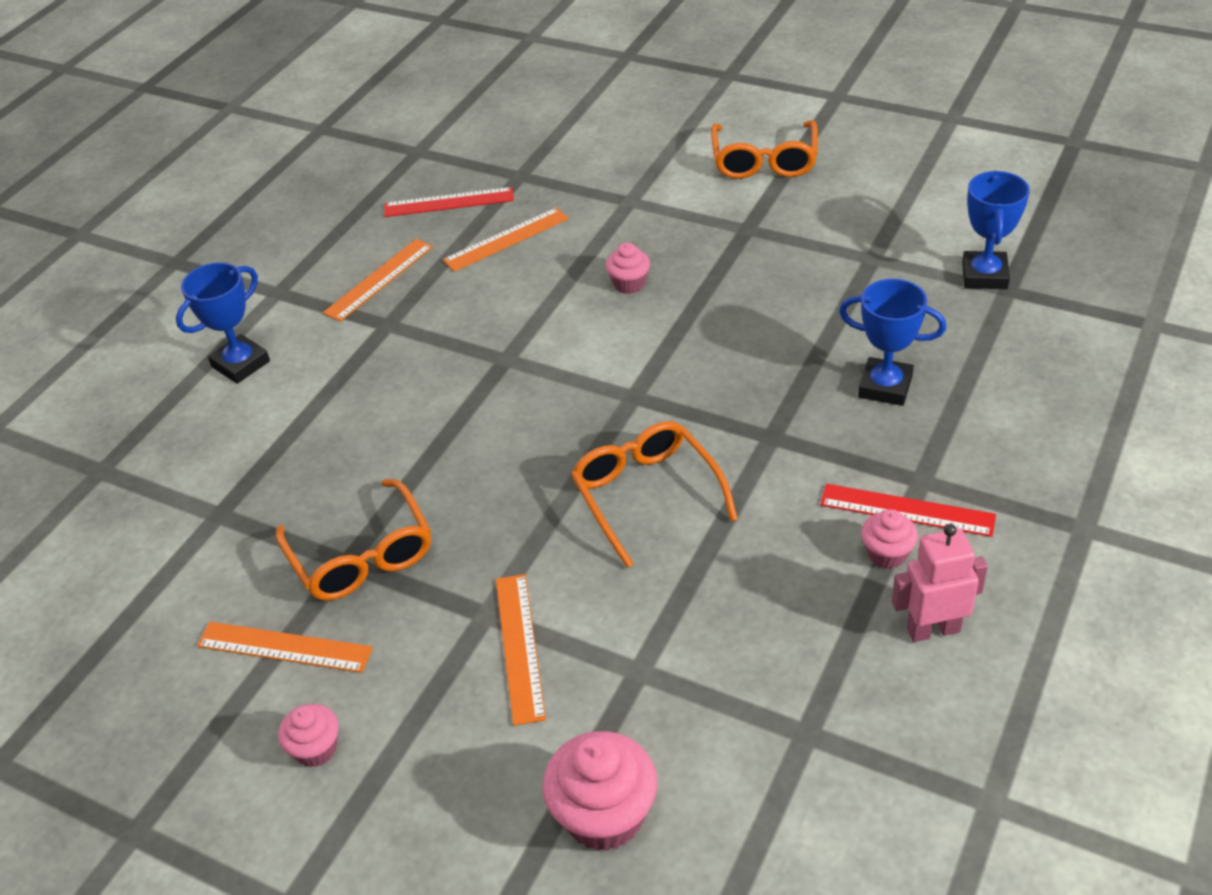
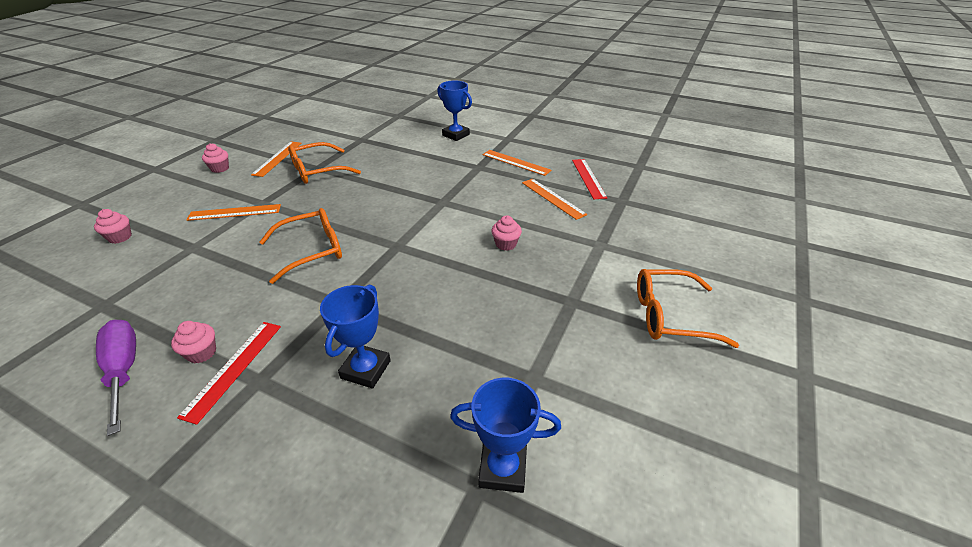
camera: 85 degrees right, 5 degrees down
pink cupcake [542,731,657,851] -> pink cupcake [94,209,132,244], size x0.57
pink robot [892,524,988,642] -> purple screwdriver [96,320,136,436]

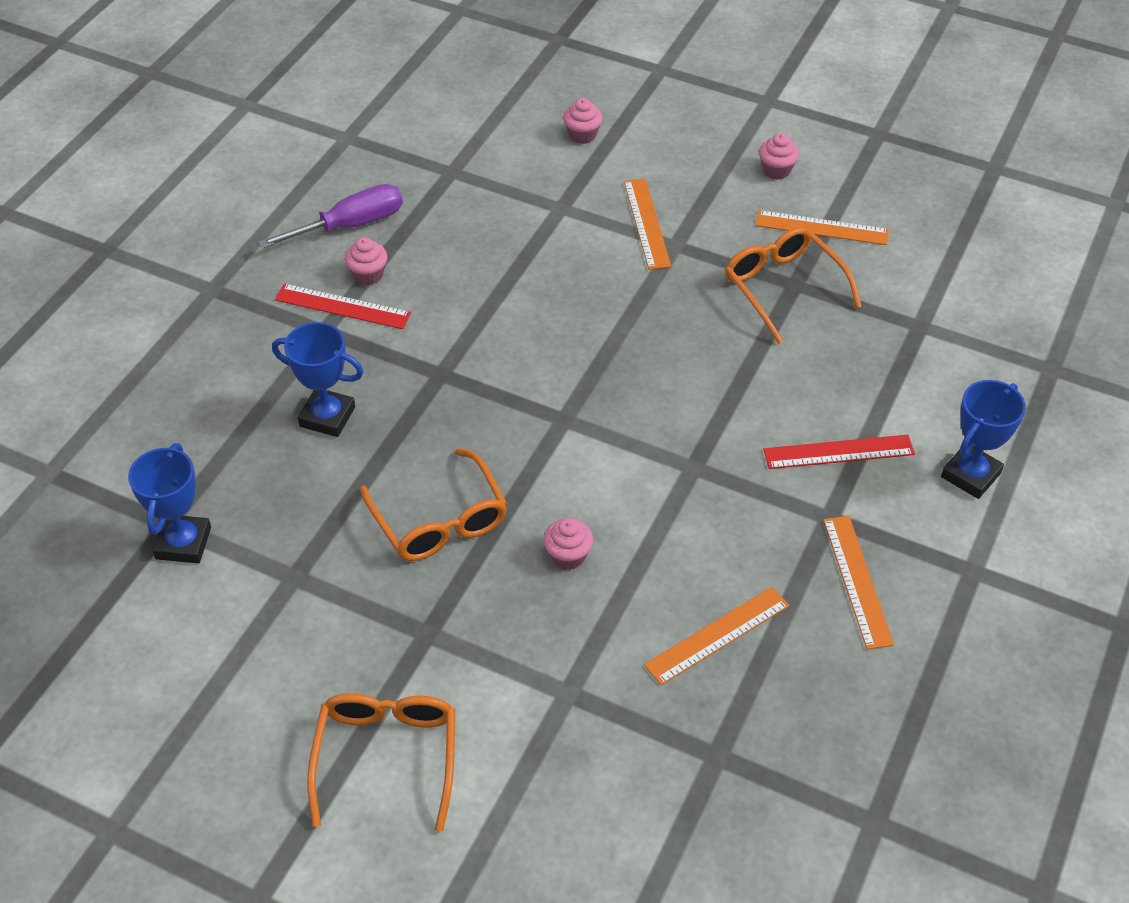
camera: 90 degrees right, 10 degrees up
orange glasses [259,208,342,284] -> orange glasses moved to [360,448,508,561]
orange ruler [483,150,552,176] -> orange ruler turned 45 degrees counterclockwise [823,516,894,650]
red ruler [572,159,607,199] -> red ruler moved to [763,435,915,469]

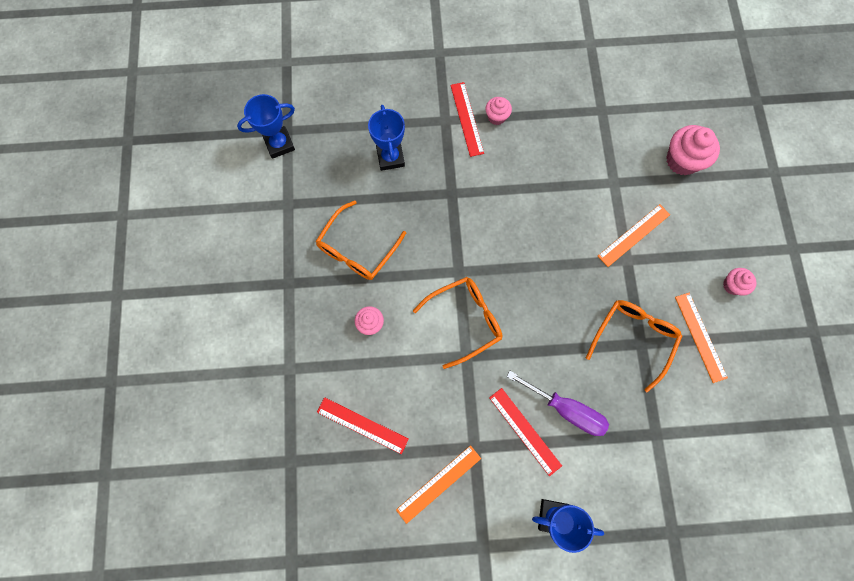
camera: 60 degrees right, 25 degrees up
purple screwdriver [258,184,403,249] -> purple screwdriver moved to [507,371,609,436]
orange glasses [307,693,455,832] -> orange glasses moved to [413,277,503,369]
pink cupcake [563,98,602,144] -> pink cupcake [666,125,720,175], size x1.77
orange ruler [644,587,789,685] -> red ruler [317,397,409,454]

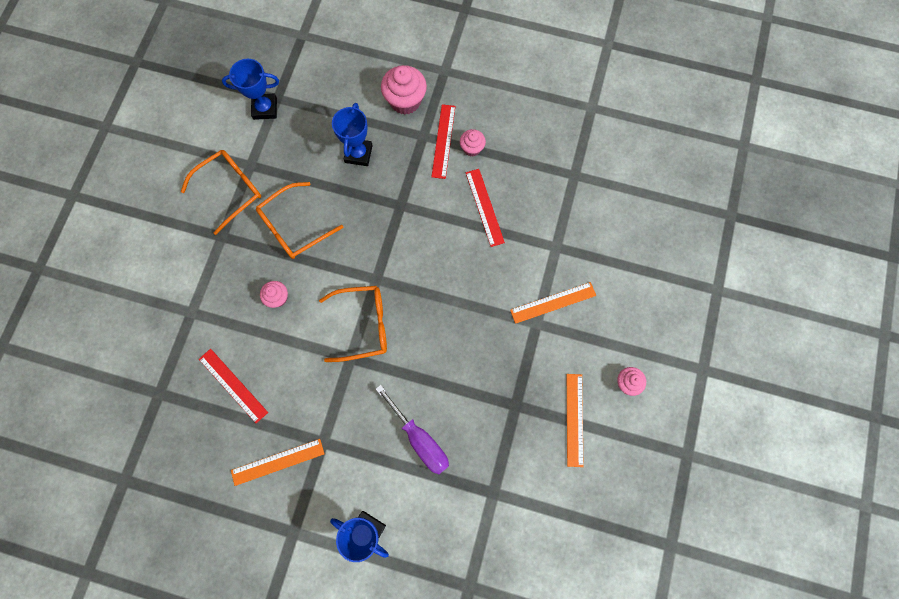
camera: 20 degrees right, 0 degrees up
red ruler [489,388,562,476] -> red ruler moved to [466,169,505,247]
orange glasses [586,300,682,392] -> orange glasses moved to [181,150,261,235]
pink cupcake [666,125,720,175] -> pink cupcake moved to [381,65,427,114]

